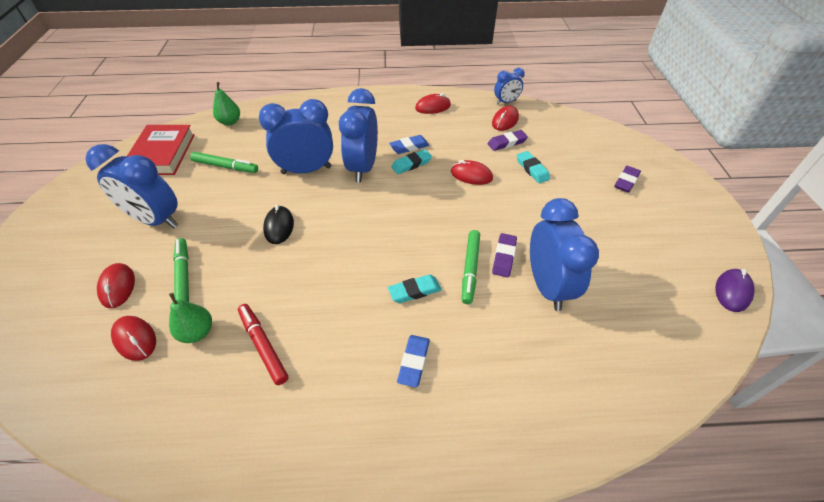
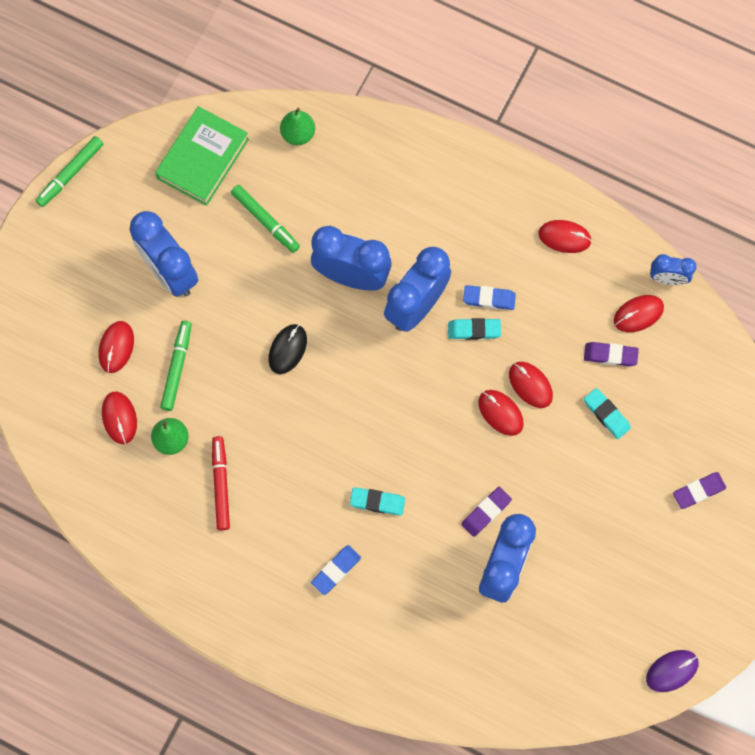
camera: 30 degrees right, 25 degrees up
red book [127,125,195,175] -> green book [155,106,249,206]
green marker [462,230,480,304] -> green marker moved to [36,136,103,207]
turquoise eraser [517,151,550,183] -> turquoise eraser turned 45 degrees counterclockwise [584,388,631,439]
none -> red mouse [478,390,524,436]

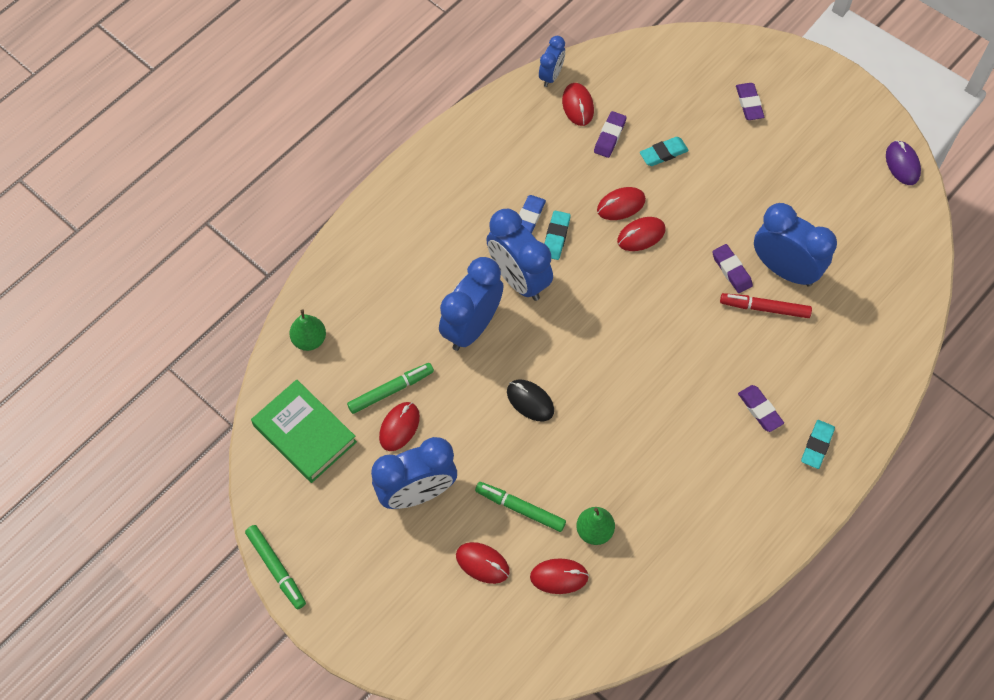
camera: 75 degrees left, 10 degrees down
red marker [212,436,230,531] -> red marker moved to [720,293,812,318]
blue eraser [311,545,361,595] -> purple eraser [738,385,784,432]
turquoise eraser [350,487,405,516] -> turquoise eraser moved to [801,420,835,469]
red mouse [538,220,592,253] -> red mouse moved to [379,402,420,451]

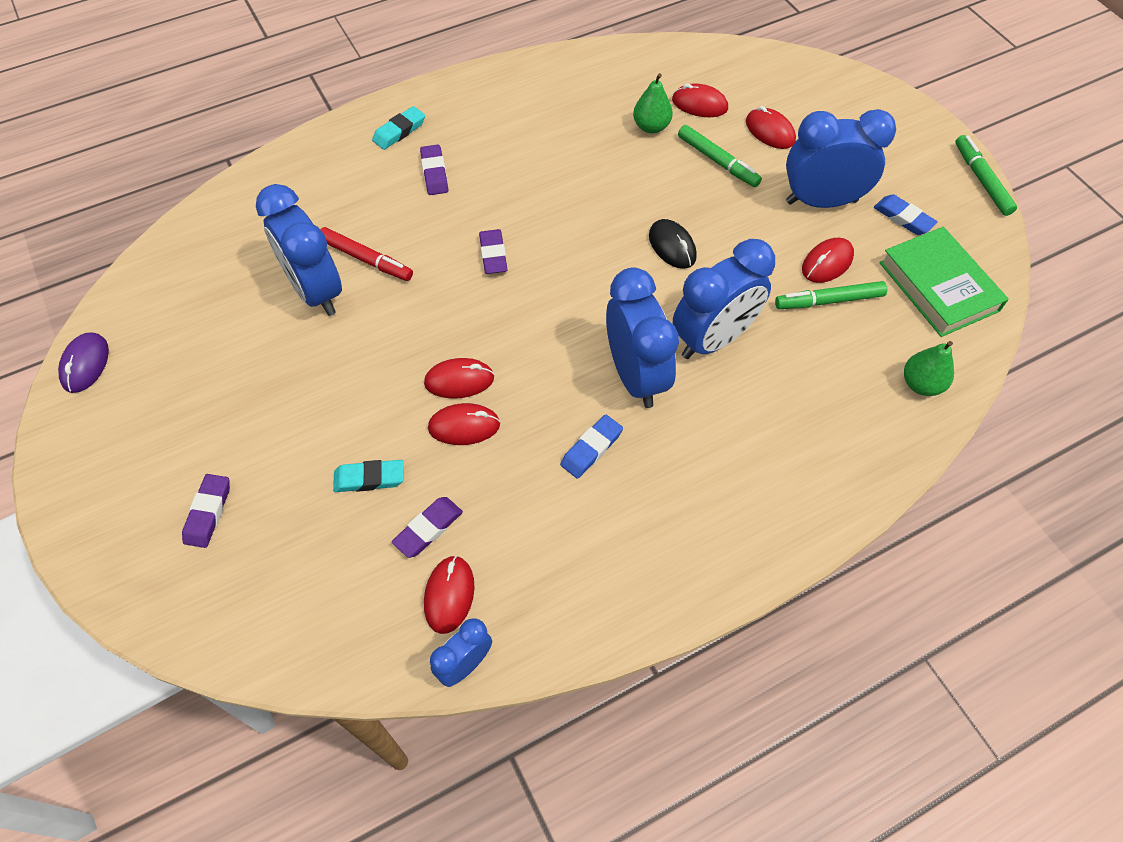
camera: 160 degrees left, 5 degrees down
turquoise eraser [544,211,571,260] -> none
purple eraser [712,244,753,293] -> purple eraser moved to [479,229,508,274]
none -> blue eraser [874,194,938,235]

